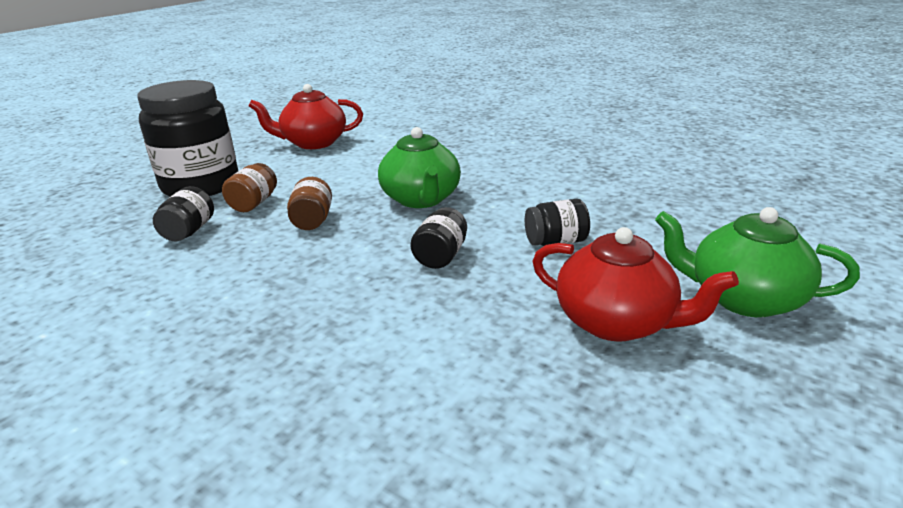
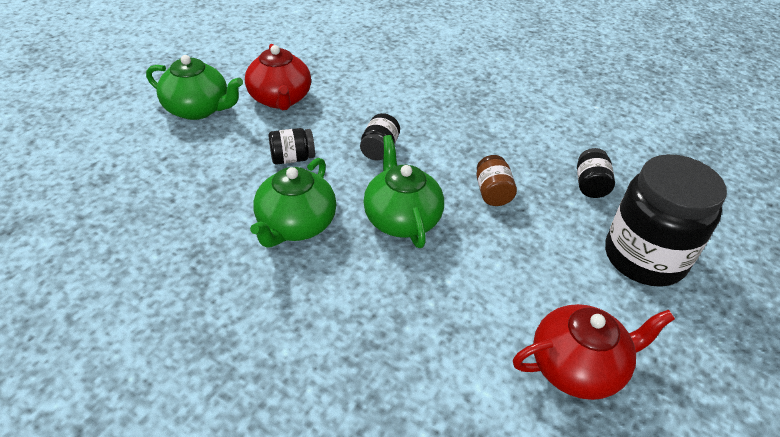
camera: 175 degrees right, 15 degrees up
brown jar [222,163,277,212] -> none
red teapot [532,227,739,342] -> red teapot turned 135 degrees counterclockwise [245,44,311,110]
none -> green teapot [250,158,336,247]

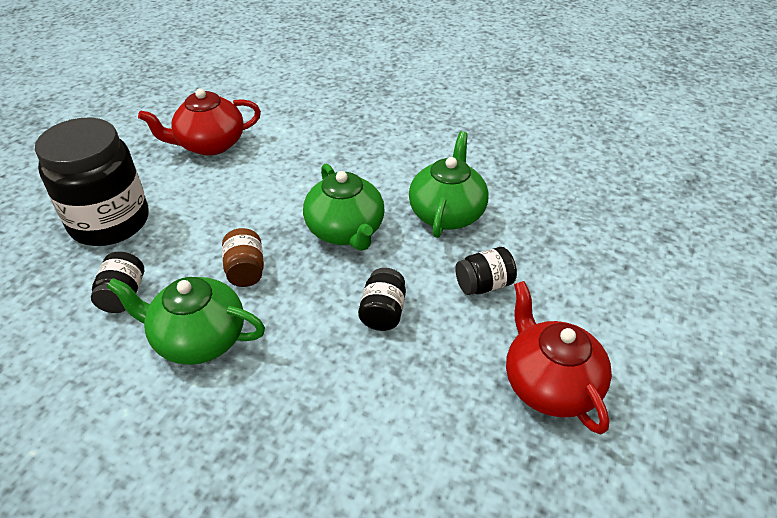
camera: 175 degrees right, 0 degrees up
green teapot [146,55,243,120] -> green teapot moved to [107,277,265,365]

